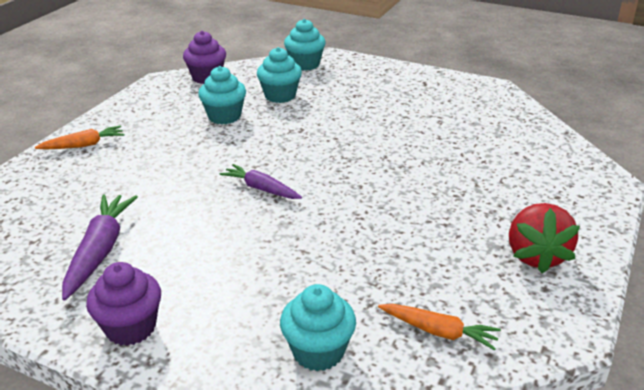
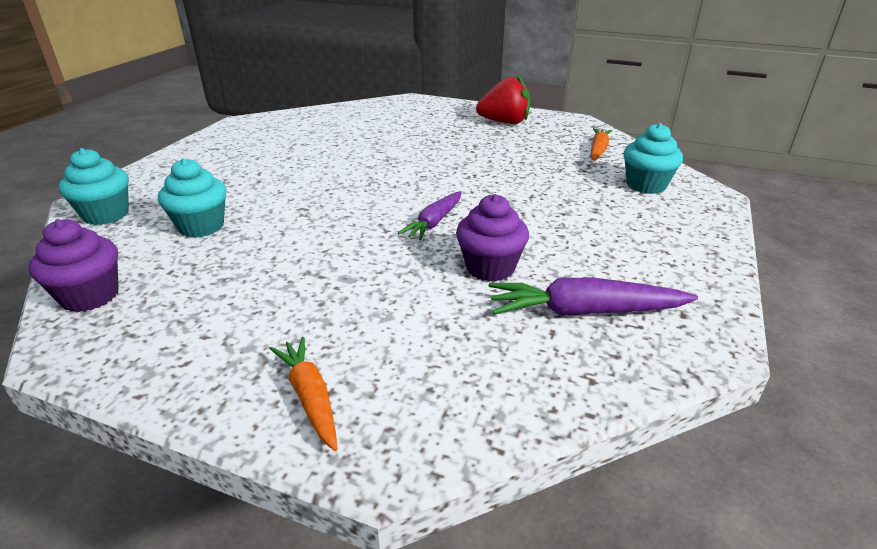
camera: 95 degrees left, 0 degrees up
purple cupcake [86,262,161,346] -> purple cupcake moved to [456,194,529,282]
turquoise cupcake [198,66,246,124] -> none

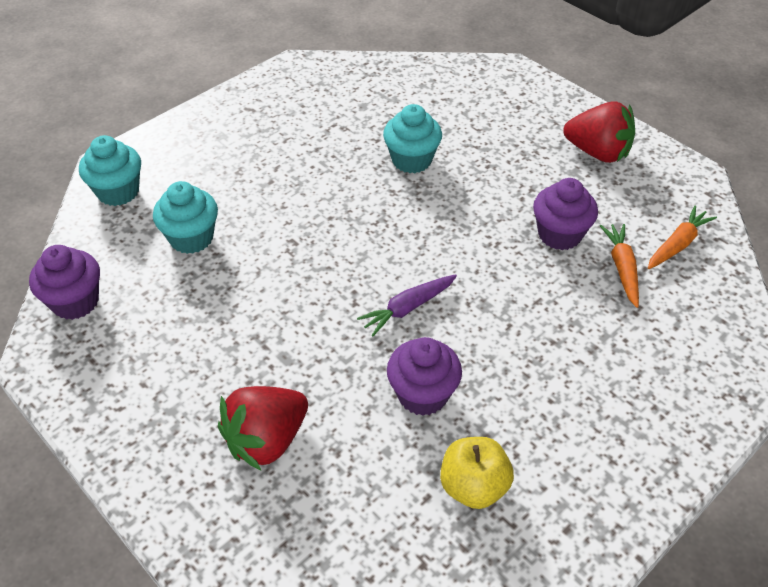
camera: 25 degrees right, 15 degrees up
orange carrot [269,337,338,451] -> orange carrot moved to [600,224,639,308]
purple carrot [489,278,698,316] -> yellow apple [440,437,514,509]
turquoise cupcake [624,123,683,194] -> turquoise cupcake moved to [383,104,442,173]
none -> red strawberry [218,386,308,470]
none -> purple cupcake [533,178,598,250]

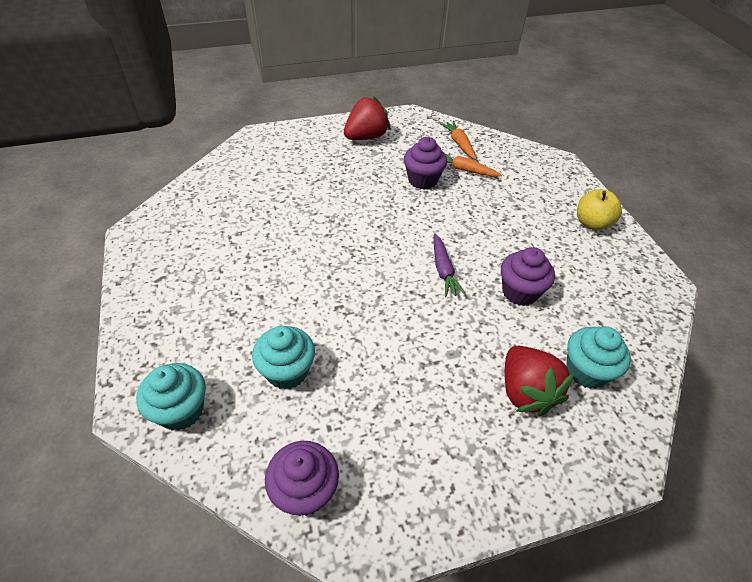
camera: 65 degrees left, 0 degrees up
turquoise cupcake [383,104,442,173] -> turquoise cupcake moved to [566,326,631,389]
yellow apple [440,437,514,509] -> yellow apple moved to [577,189,622,231]

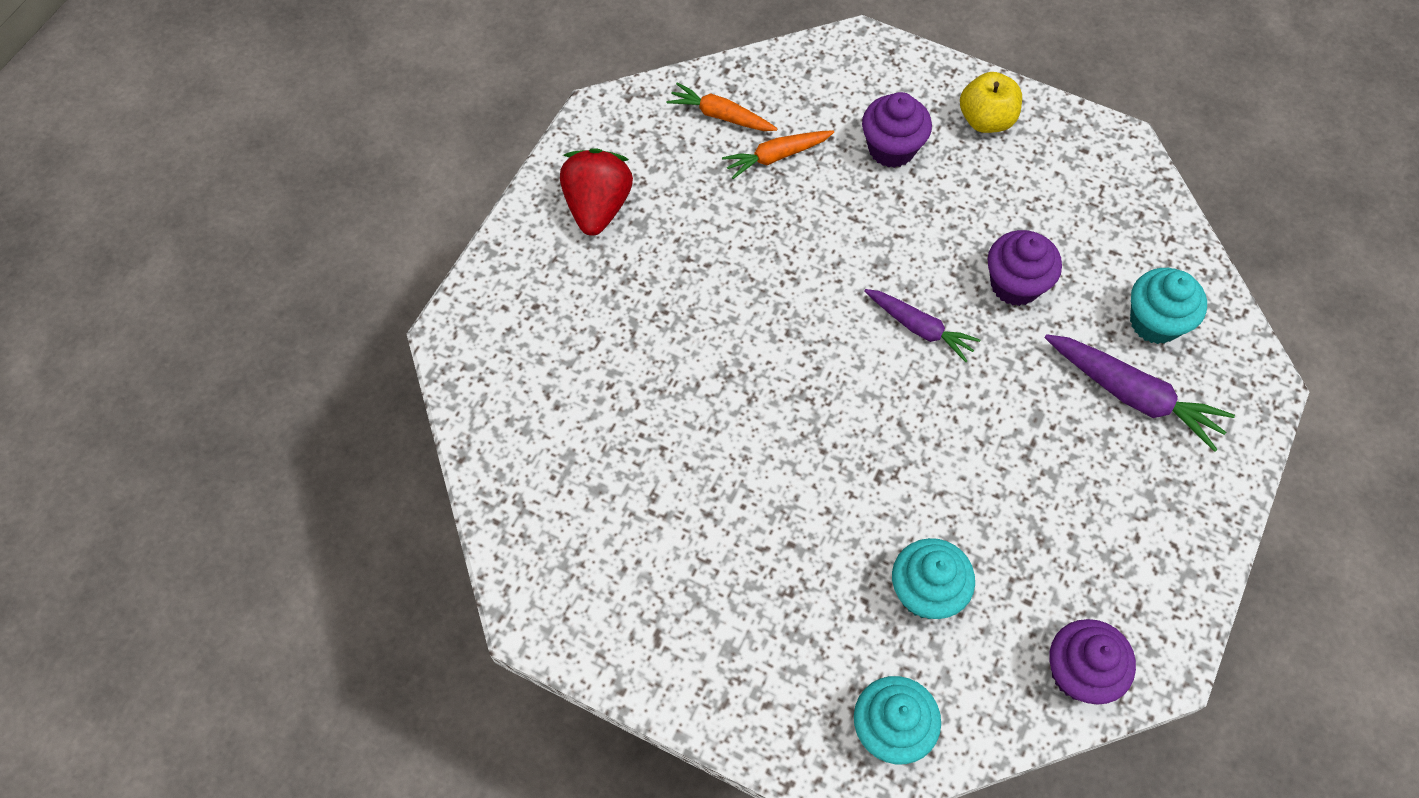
camera: 45 degrees left, 15 degrees up
purple cupcake [404,137,447,189] -> purple cupcake moved to [862,92,932,168]
red strawberry [505,346,574,416] -> purple carrot [1044,334,1235,452]

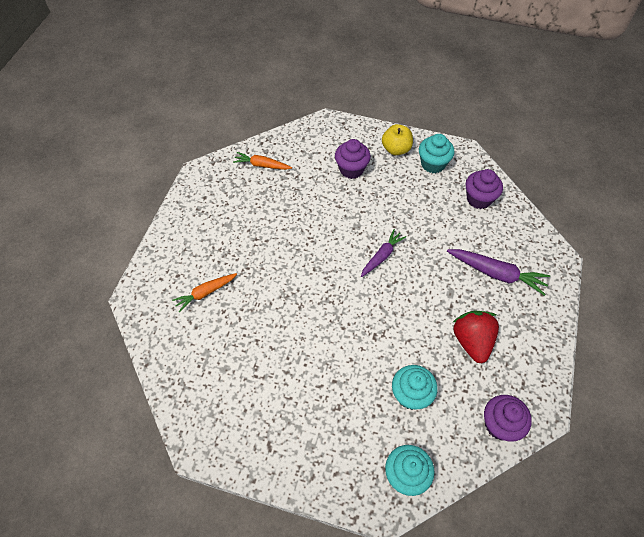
camera: 10 degrees left, 5 degrees down
red strawberry [560,148,633,236] -> red strawberry moved to [452,311,499,363]
orange carrot [722,130,834,179] -> orange carrot moved to [172,273,237,312]
purple carrot [864,289,980,362] -> purple carrot turned 75 degrees counterclockwise [361,229,406,277]
purple cupcake [988,230,1062,306] -> purple cupcake moved to [465,169,503,209]
turquoise cupcake [1130,268,1207,344] -> turquoise cupcake moved to [419,134,455,173]

